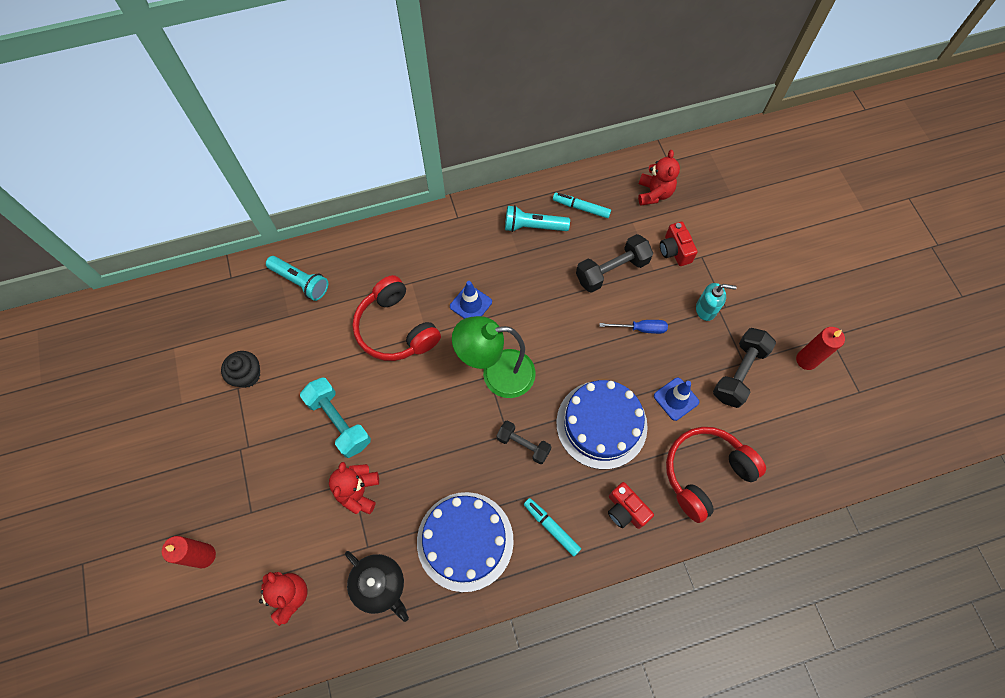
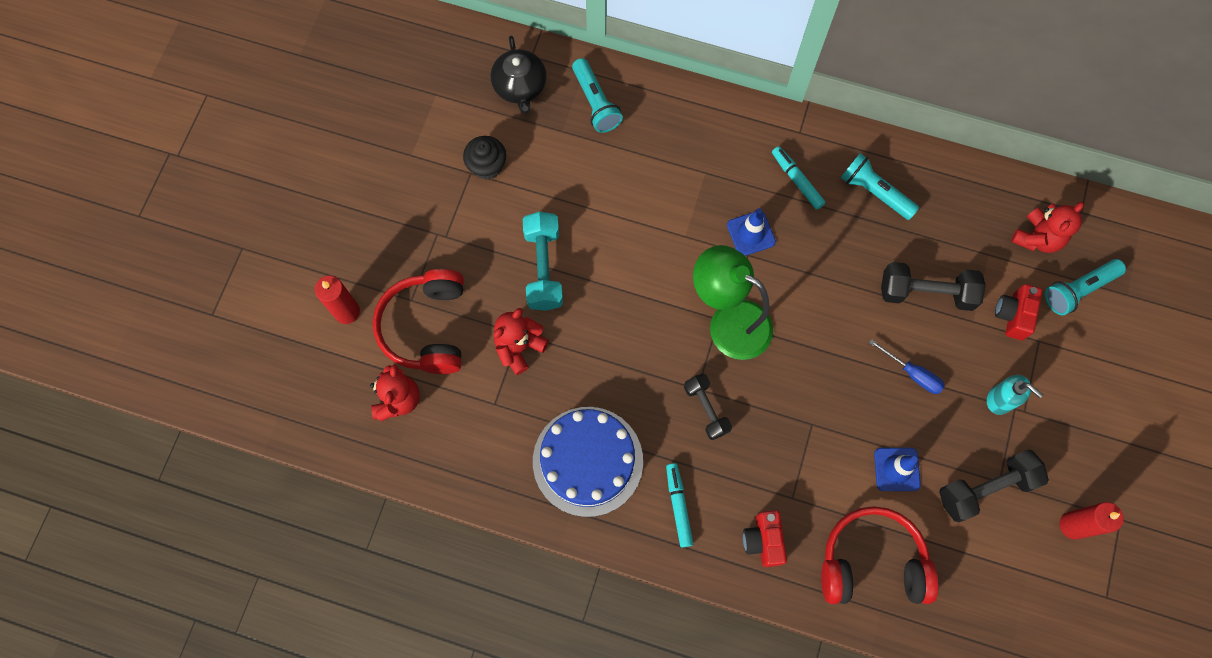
camera: 35 degrees right, 5 degrees up
black teapot [345,551,409,622] -> black teapot moved to [490,35,547,113]
red headphones [352,275,441,361] -> red headphones moved to [373,269,464,374]
turquoise marker [553,193,611,218] -> turquoise marker moved to [772,146,825,210]
blue cake [556,380,648,469] -> none
none -> turquoise flashlight [1045,259,1126,315]

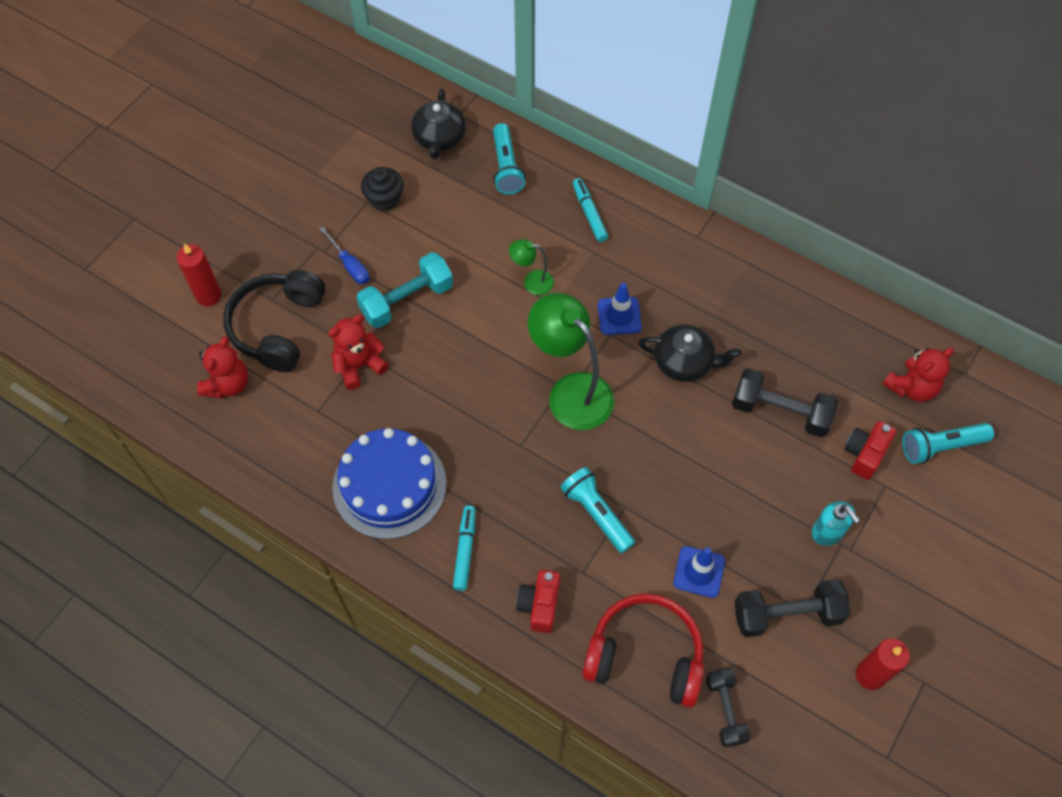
camera: 15 degrees right, 10 degrees down
red headphones [373,269,464,374] -> black headphones [223,270,326,372]
turquoise dumbbell [523,212,563,311] -> turquoise dumbbell turned 45 degrees clockwise [357,252,453,328]
black dumbbell [684,373,732,440] -> black dumbbell moved to [706,668,751,747]
turquoise marker [772,146,825,210] -> turquoise marker moved to [573,178,608,242]
turquoise flashlight [841,153,919,220] -> turquoise flashlight moved to [560,467,635,553]
blue screwdriver [869,339,945,394] -> blue screwdriver moved to [319,227,370,284]
none -> green lamp [509,239,554,295]
none -> black teapot [638,324,741,382]

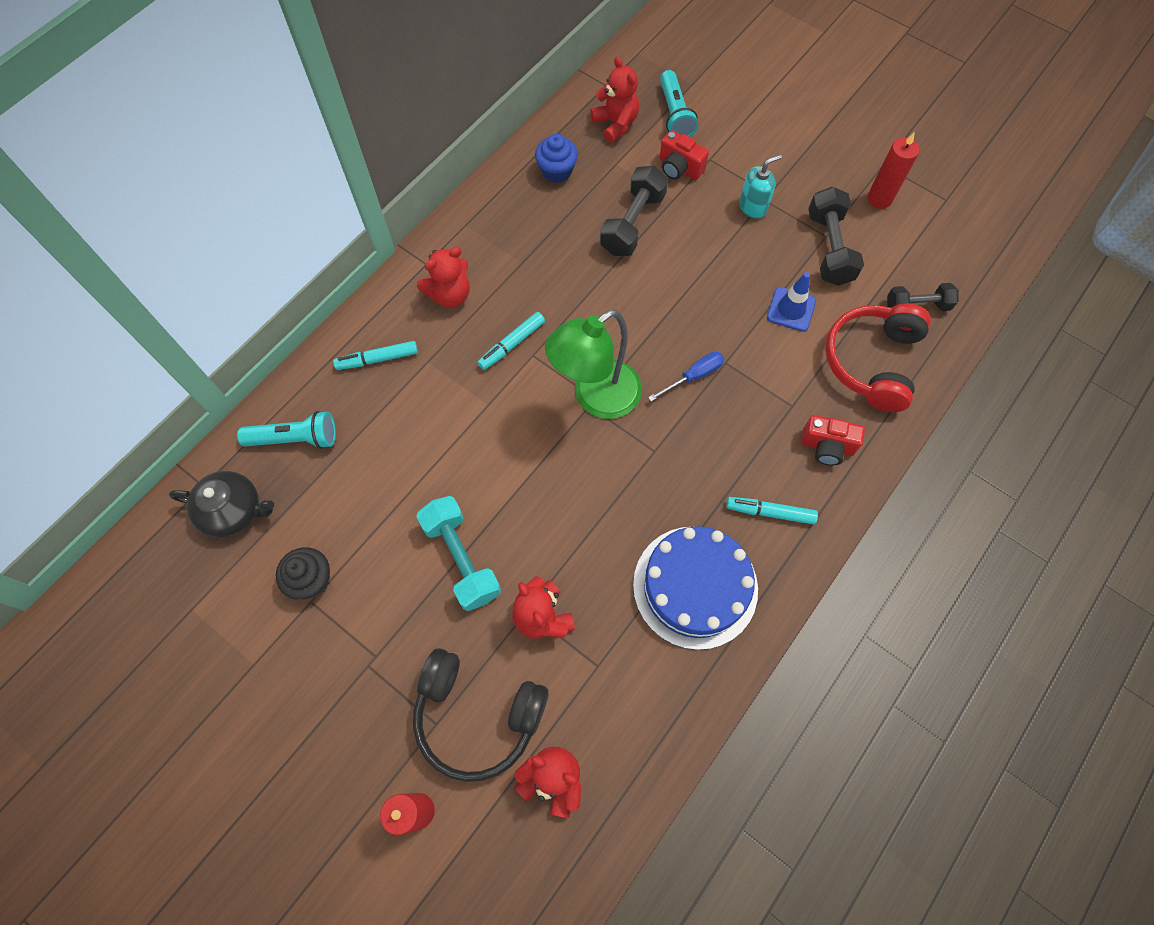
camera: 85 degrees left, 5 degrees up
blue screwdriver [319,227,370,284] -> blue screwdriver moved to [648,352,724,401]
green lamp [509,239,554,295] -> none
turquoise flashlight [560,467,635,553] -> none
blue traffic cone [598,283,642,335] -> turquoise marker [477,312,545,370]
black teapot [638,324,741,382] -> none
none -> red teddy bear [417,247,470,308]
none -> blue cupcake [535,134,578,183]

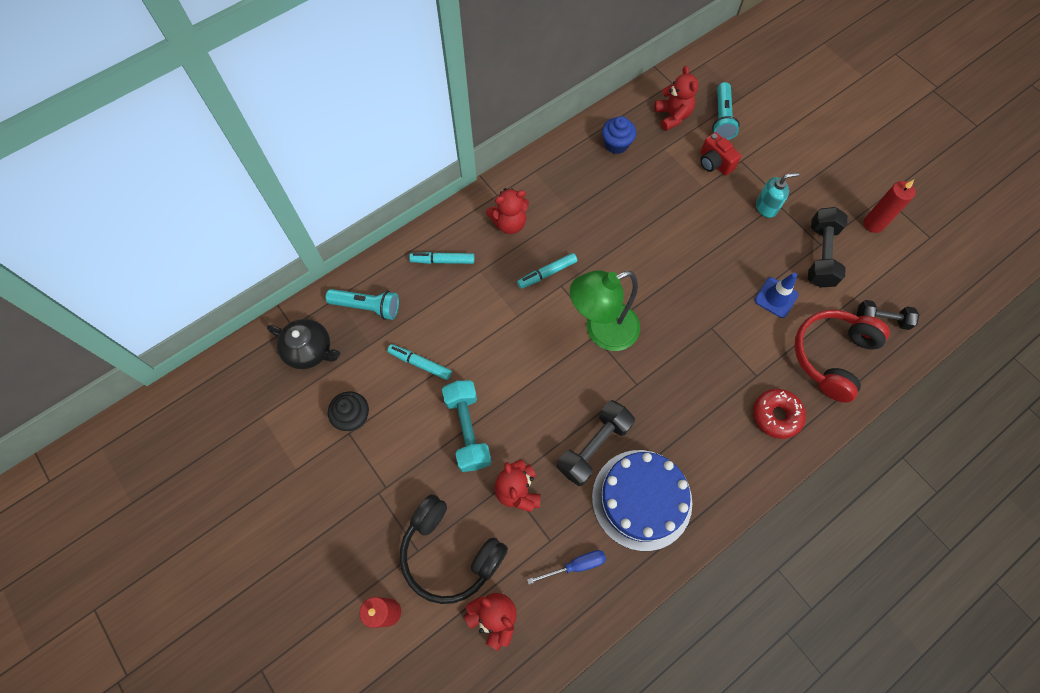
camera: 15 degrees right, 0 degrees up
black dumbbell [600,166,668,256] -> black dumbbell moved to [557,400,635,486]
blue screwdriver [648,352,724,401] -> blue screwdriver moved to [527,550,606,584]
turquoise marker [726,497,818,525] -> turquoise marker moved to [387,344,452,380]
red camera [801,415,865,465] -> red donut [753,389,806,439]

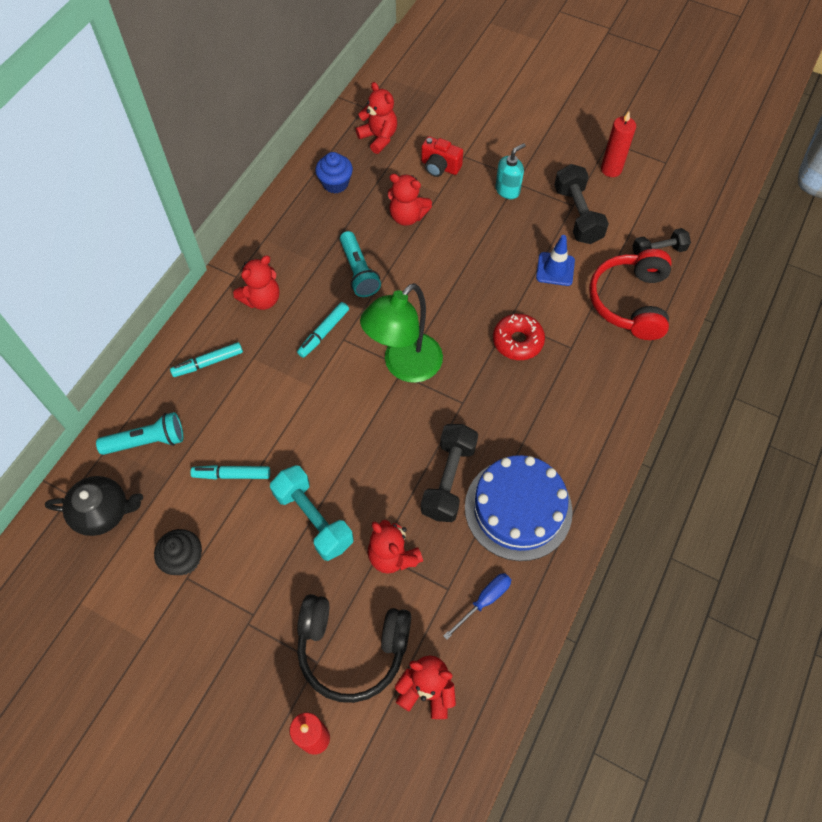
camera: 25 degrees left, 5 degrees down
turquoise flashlight [712,82,740,140] -> turquoise flashlight moved to [340,231,381,297]
red donut [753,389,806,439] -> red donut moved to [493,314,545,360]
none -> red teddy bear [388,174,432,226]

